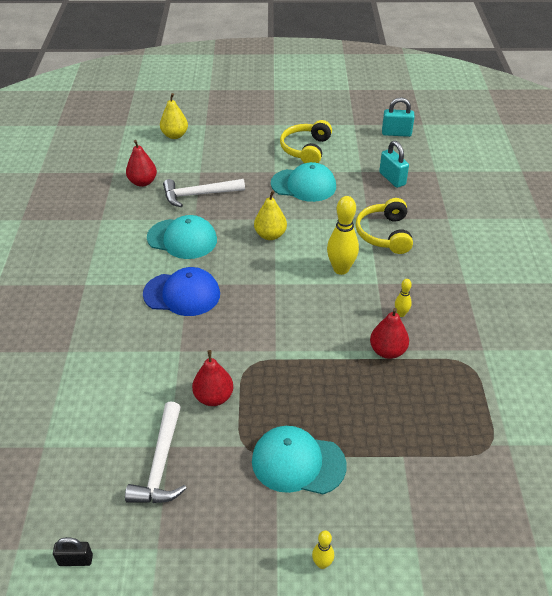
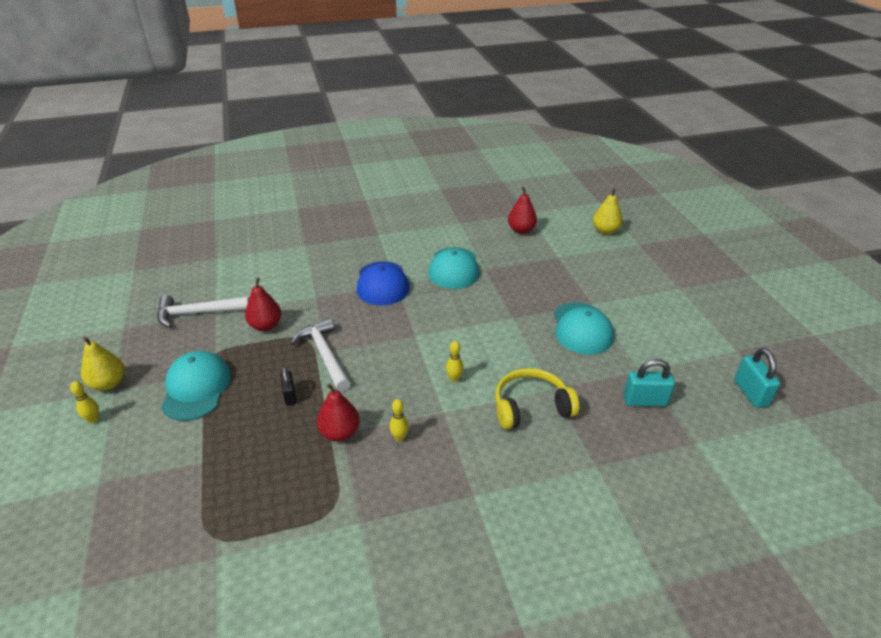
camera: 75 degrees right, 5 degrees down
black padlock [53,537,93,566] -> black padlock moved to [280,367,297,406]
white hammer [163,179,245,207] -> white hammer moved to [291,318,351,392]
yellow pear [254,190,287,240] -> yellow pear moved to [81,336,125,391]
yellow headphones [280,120,332,163] -> none
yellow bowling pin [327,196,359,275] -> yellow bowling pin [446,341,463,382], size x0.50
turquoise padlock [379,141,409,188] -> turquoise padlock turned 45 degrees clockwise [623,359,675,406]

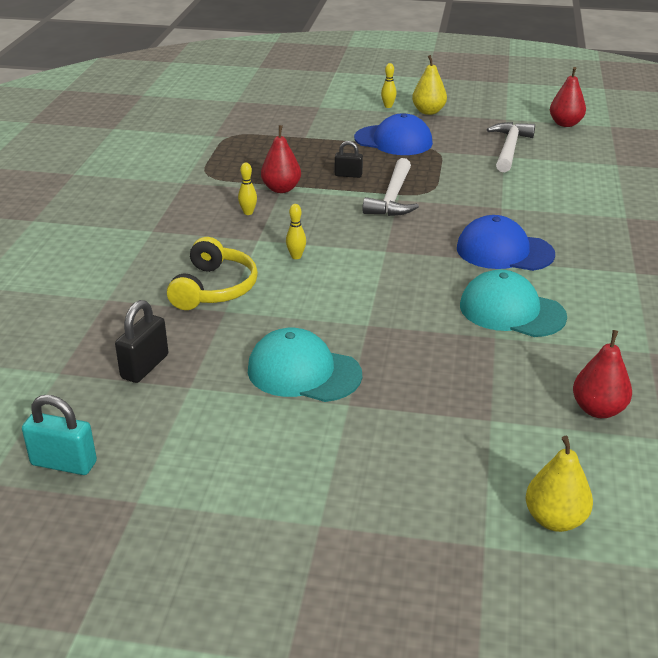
camera: 115 degrees right, 5 degrees down
turquoise cap [161,351,231,421] -> blue cap [354,113,433,155]
red pear [245,278,282,331] -> red pear moved to [550,67,586,127]
white hammer [291,318,351,392] -> white hammer turned 105 degrees clockwise [362,158,419,216]
turquoise padlock [623,359,675,406] -> black padlock [115,300,168,383]

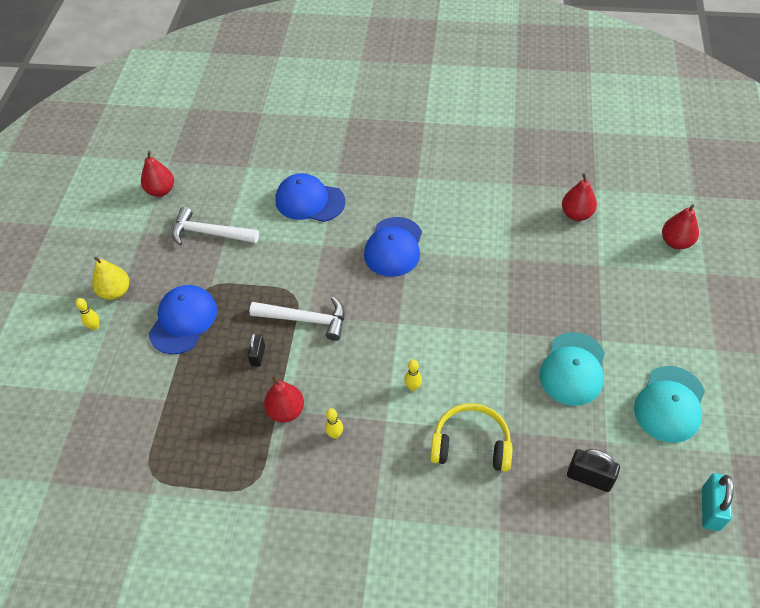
camera: 90 degrees left, 20 degrees up
turquoise cap [460,269,567,337] -> turquoise cap moved to [634,366,705,443]
yellow pear [526,436,593,532] -> red pear [662,204,699,249]
none -> blue cap [276,173,345,222]

